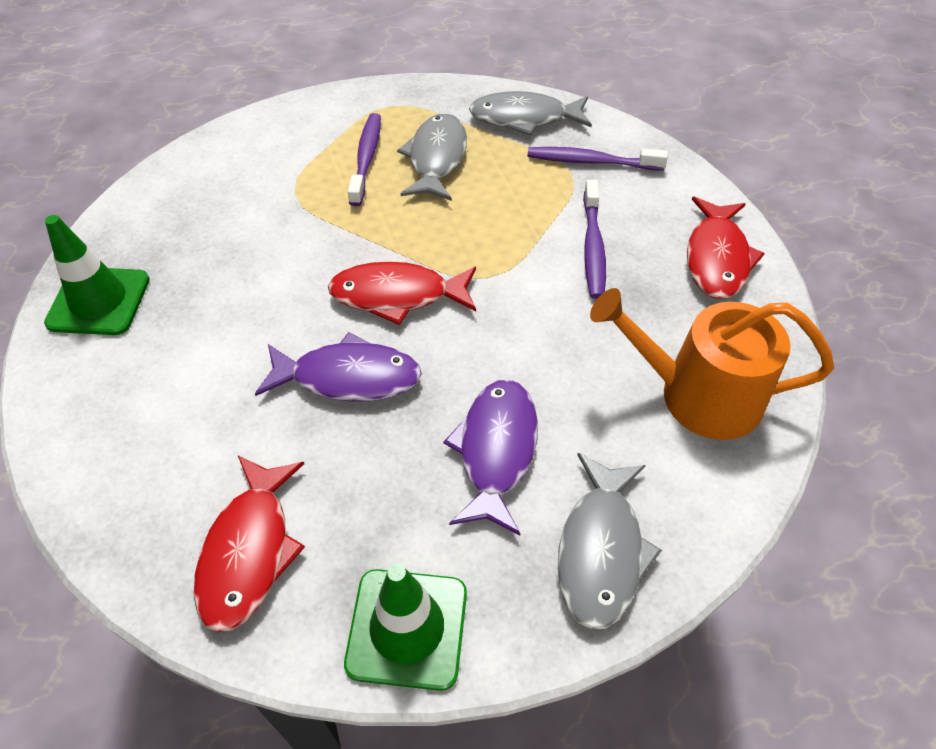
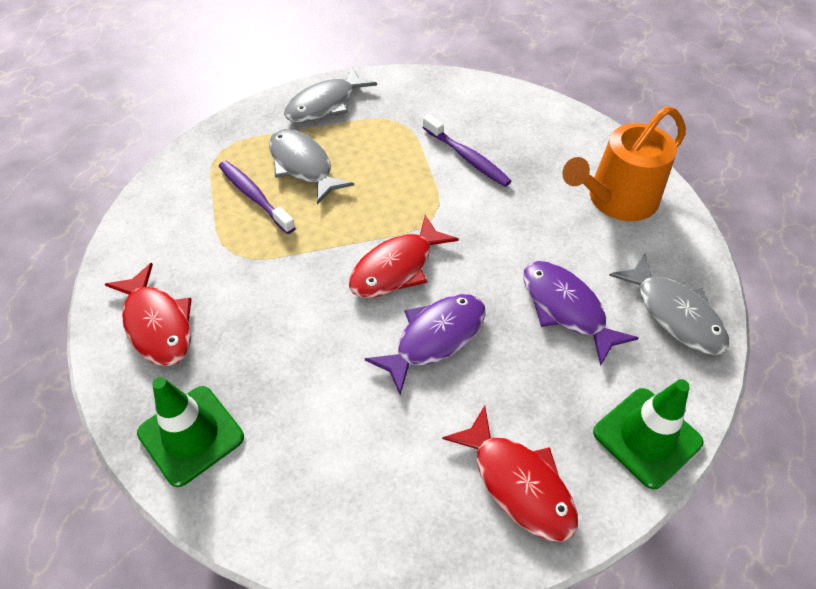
camera: 45 degrees left, 0 degrees up
purple toothbrush [528,147,668,171] -> none
red fish [687,197,765,299] -> red fish moved to [105,263,192,366]

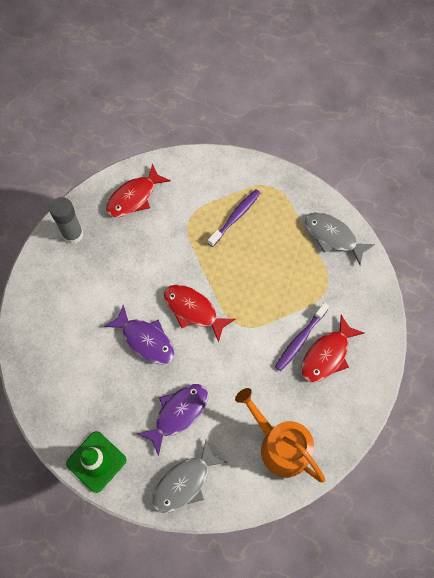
camera: 80 degrees right, 15 degrees up
green traffic cone [137,377,244,487] -> grey glue stick [49,197,83,244]
grey fish [269,129,354,204] -> none
red fish [442,405,578,542] -> red fish moved to [301,315,364,382]

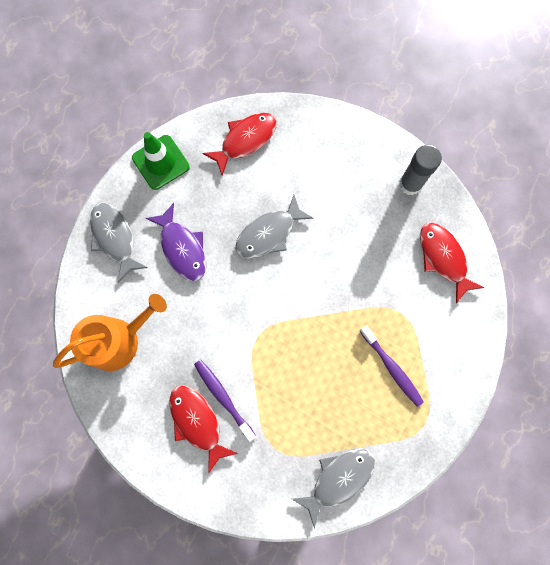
camera: 105 degrees right, 10 degrees up
purple fish [104,305,175,365] -> grey fish [235,195,314,258]
red fish [164,285,236,343] -> red fish moved to [202,113,277,176]

